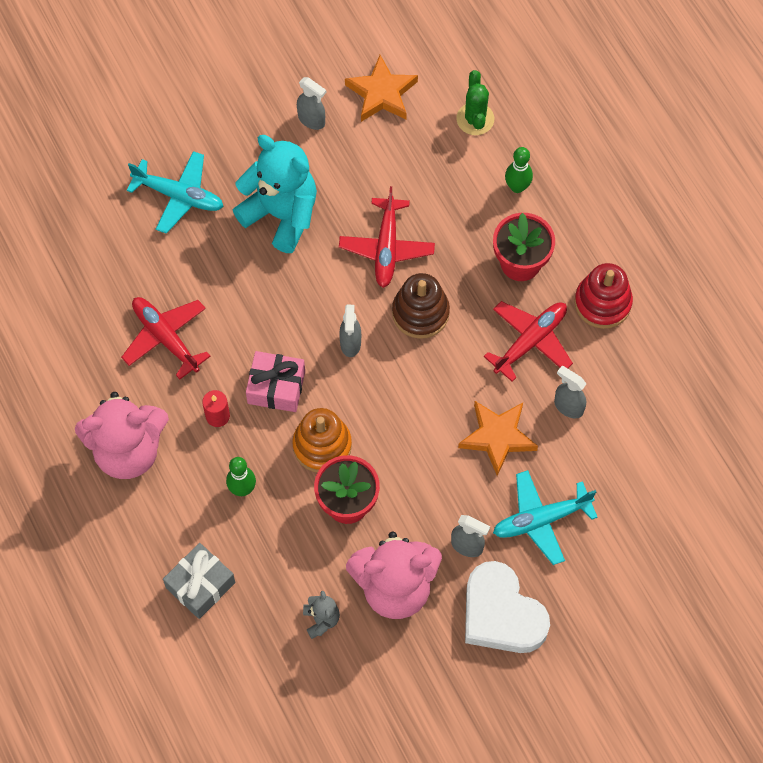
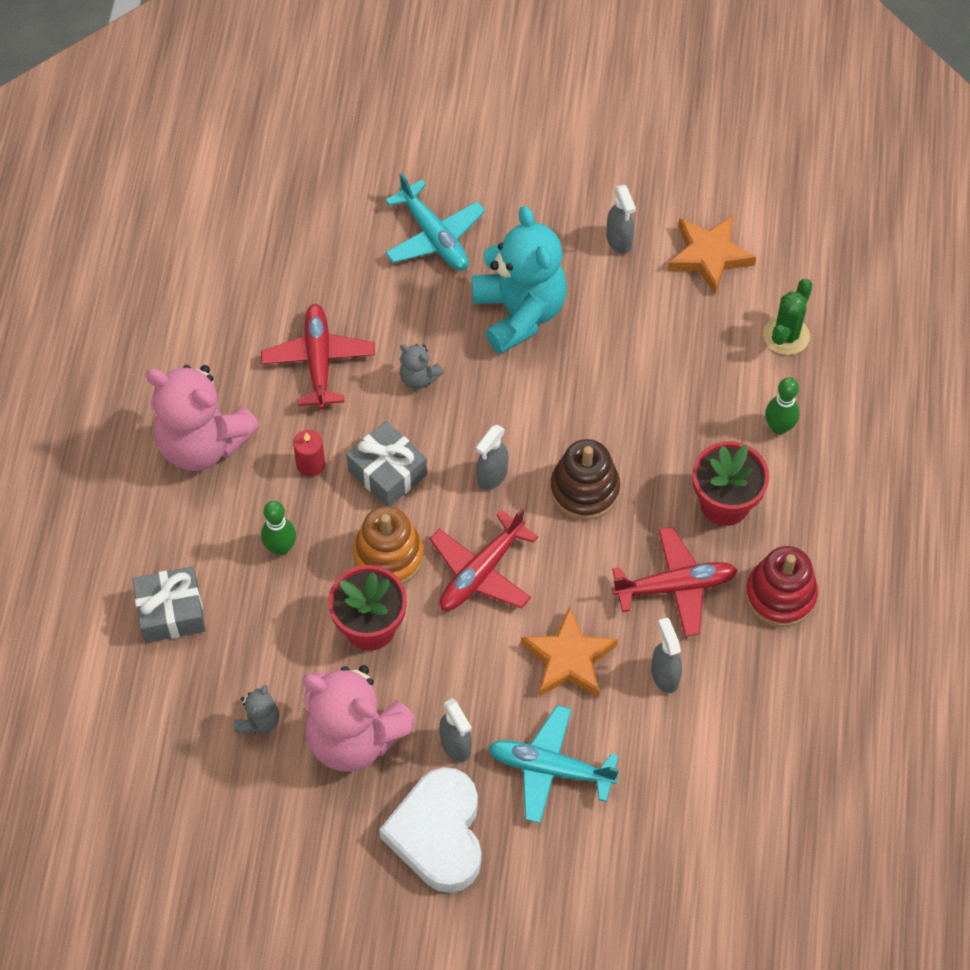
camera: 35 degrees right, 5 degrees down
pink gift [246,351,305,412] -> grey gift [346,421,427,506]
red plane [339,186,435,288] -> red plane moved to [430,508,538,611]
none -> grey teddy bear [399,344,444,389]

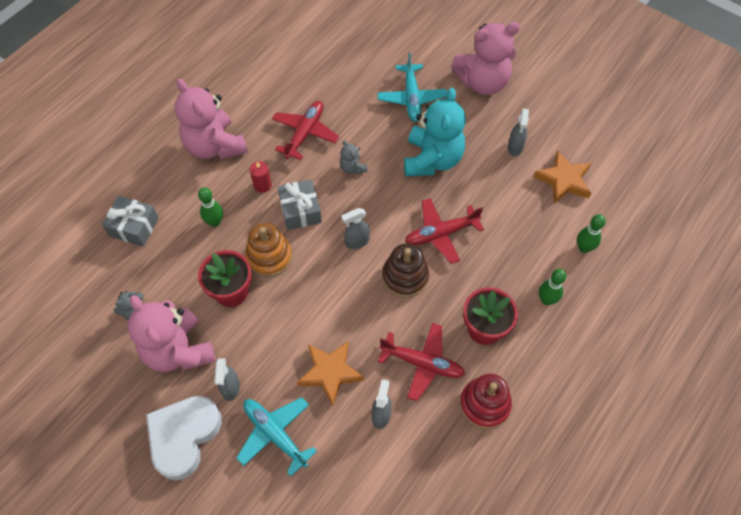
camera: 30 degrees right, 0 degrees up
red plane [430,508,538,611] -> red plane moved to [405,198,484,264]
green cactus [763,279,813,355] -> green bowling pin [577,214,606,253]
none -> pink teddy bear [451,22,520,95]

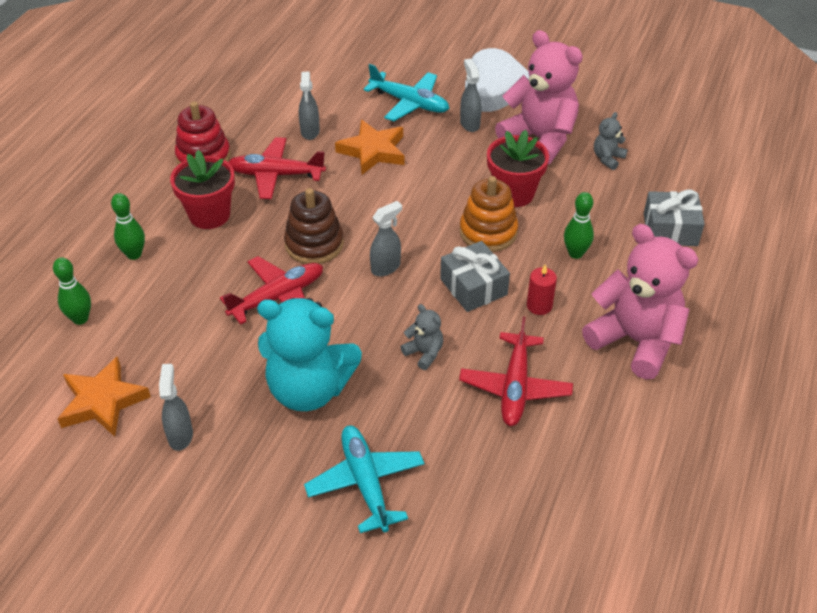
camera: 165 degrees right, 15 degrees down
turquoise teddy bear [404,87,466,177] -> turquoise teddy bear turned 75 degrees counterclockwise [257,298,362,411]
pink teddy bear [451,22,520,95] -> none

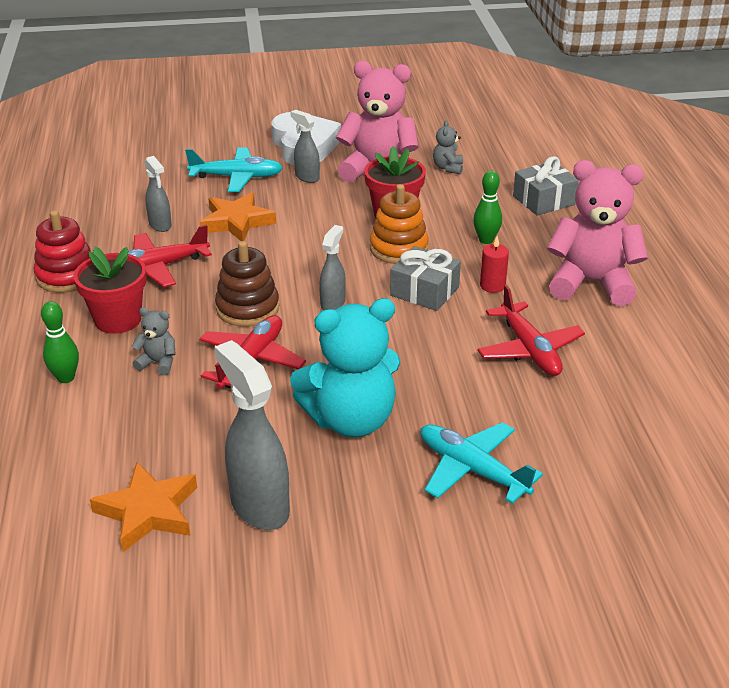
camera: 30 degrees left, 10 degrees down
green bowling pin [53,257,91,325] -> none
grey spray bottle [159,364,193,451] -> grey spray bottle [214,340,290,530], size x1.78
grey teddy bear [401,304,443,370] -> grey teddy bear moved to [132,307,176,375]

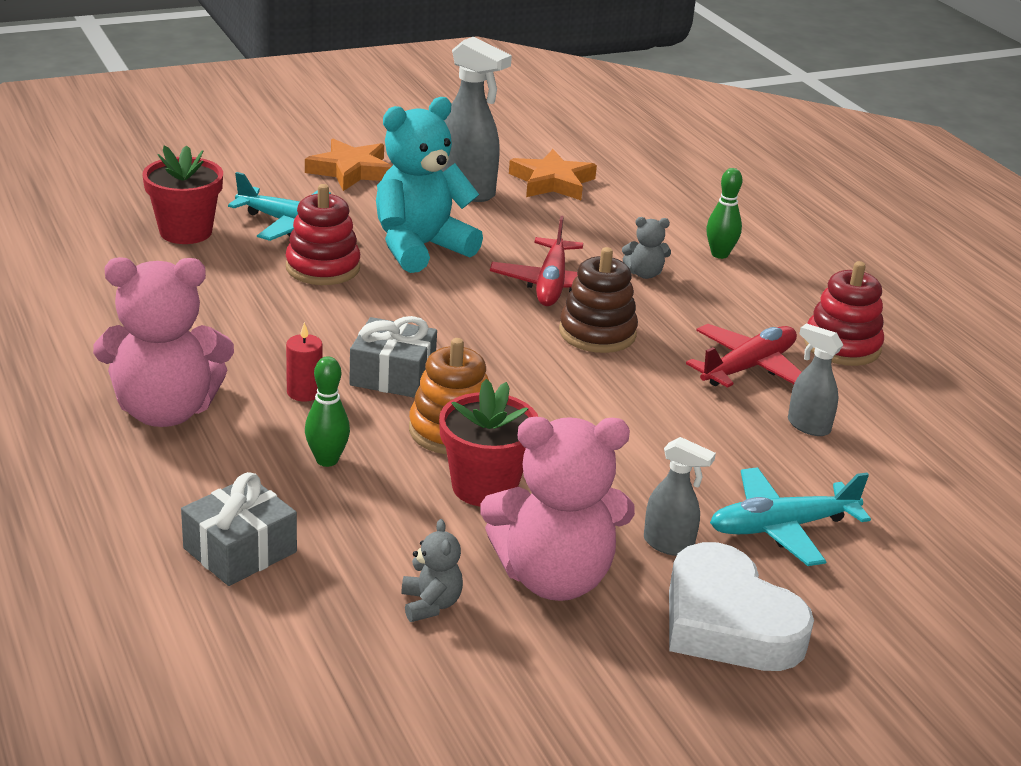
camera: 160 degrees right, 5 degrees down
red flower pot [73,247,147,334] -> red flower pot moved to [142,145,223,244]
orange star [200,192,276,241] -> orange star moved to [305,139,392,191]
grey spray bottle [319,225,346,310] -> none
red plane [477,285,585,376] -> none
none -> red stacking toy [286,184,360,285]

